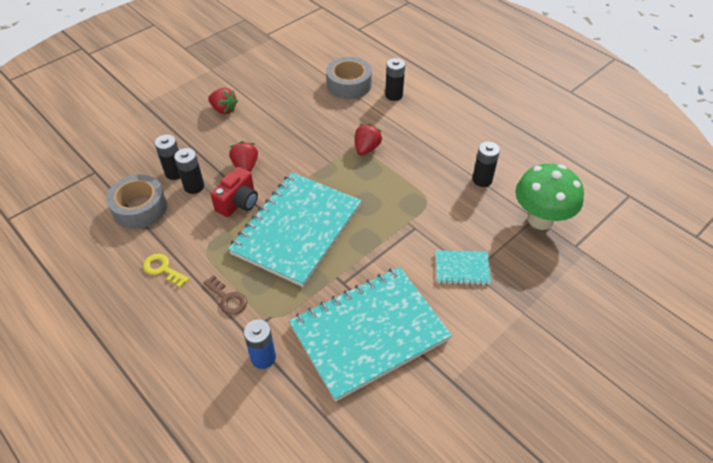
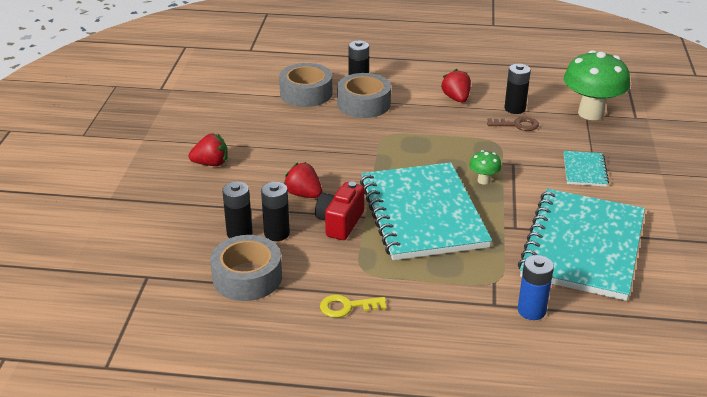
camera: 40 degrees left, 15 degrees down
brown key [203,275,247,315] -> brown key moved to [487,117,539,131]
red camera [211,167,258,217] -> red camera turned 150 degrees counterclockwise [315,181,364,240]
red strawberry [355,124,382,156] -> red strawberry moved to [441,69,471,102]
turquoise notebook [435,250,491,285] -> turquoise notebook turned 45 degrees counterclockwise [564,151,609,187]
none -> grey tape [337,73,391,118]
none -> green mushroom [469,150,502,185]

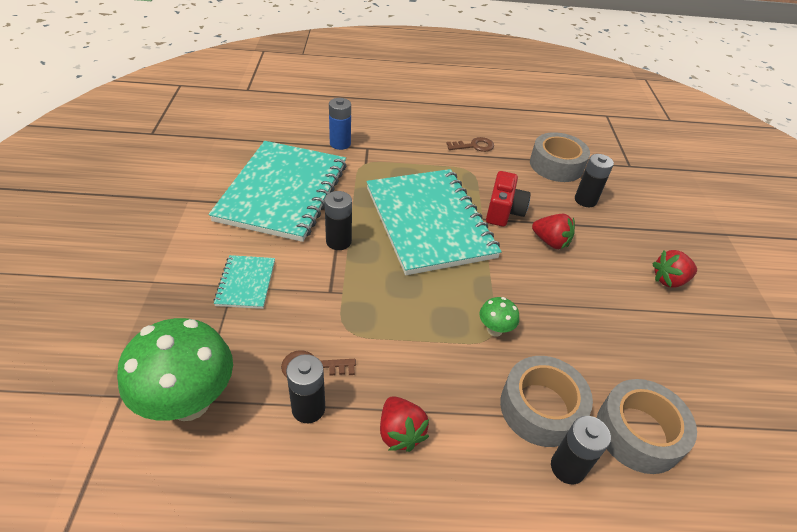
camera: 170 degrees right, 10 degrees up
black battery [261,182,290,241] -> black battery moved to [324,191,352,250]
yellow key [320,294,386,318] -> brown key [446,137,494,152]
green mushroom [469,150,502,185] -> green mushroom moved to [480,297,519,337]

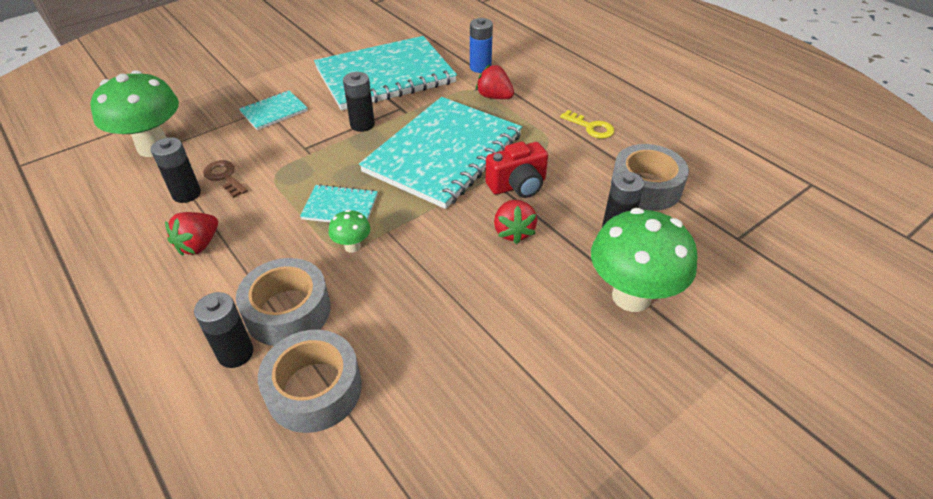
camera: 55 degrees right, 0 degrees up
brown key [446,137,494,152] -> yellow key [560,110,615,139]
red strawberry [652,250,697,288] -> red strawberry moved to [476,64,514,99]
none -> turquoise notebook [300,184,378,222]
none -> green mushroom [591,208,698,312]

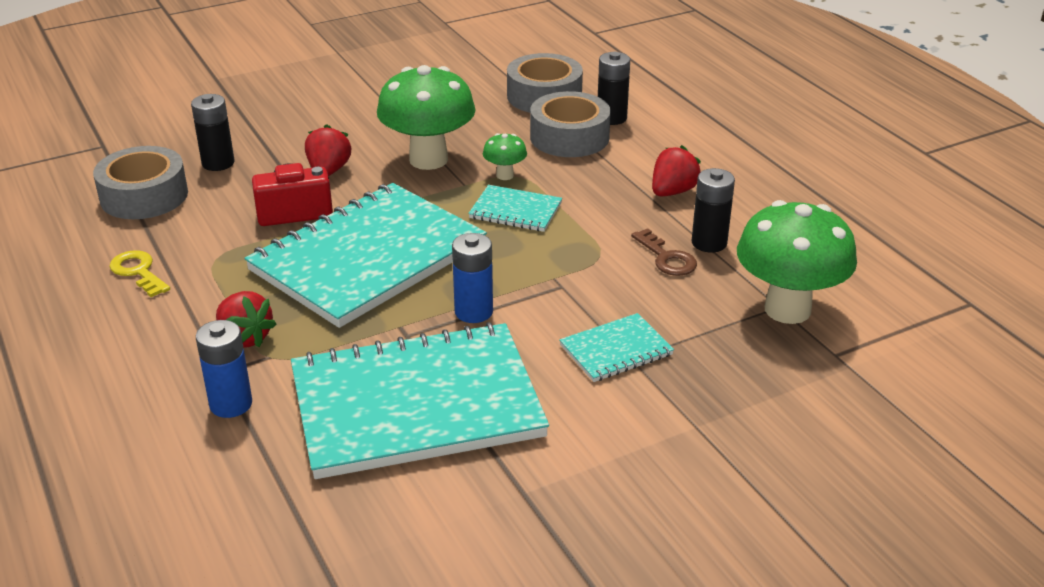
camera: 170 degrees left, 10 degrees down
black battery [343,72,375,132] -> blue battery [452,233,493,323]
green mushroom [591,208,698,312] -> green mushroom moved to [377,65,476,170]

